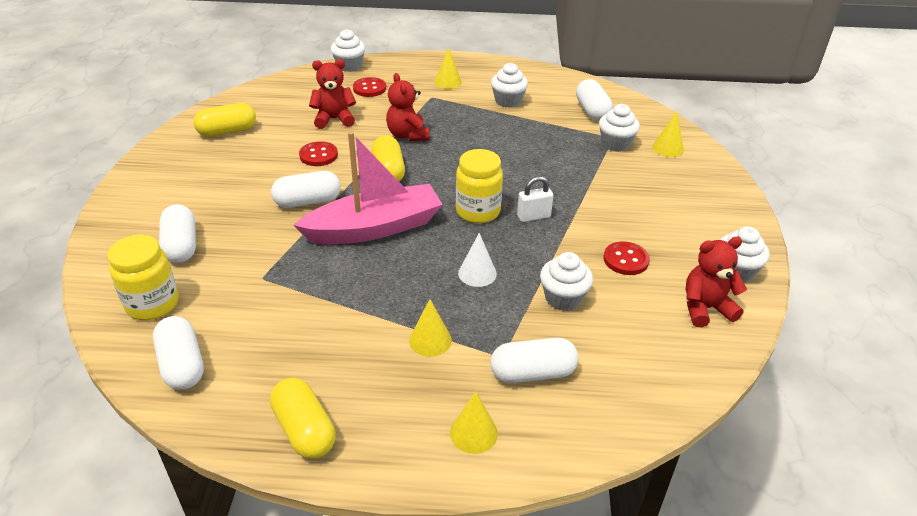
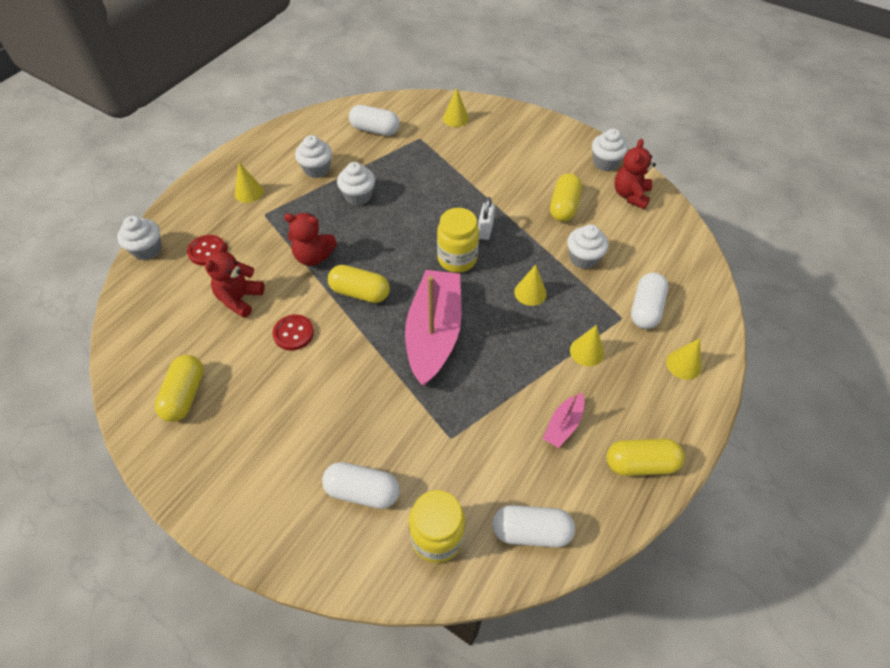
camera: 60 degrees left, 15 degrees up
white capsule [271,171,341,208] -> none
white cone [458,233,497,287] -> yellow cone [514,265,547,306]
white cupcake [599,104,640,152] -> white cupcake moved to [337,162,375,206]
red button [604,241,650,275] -> yellow capsule [550,173,582,222]
none -> pink boat [543,393,585,448]

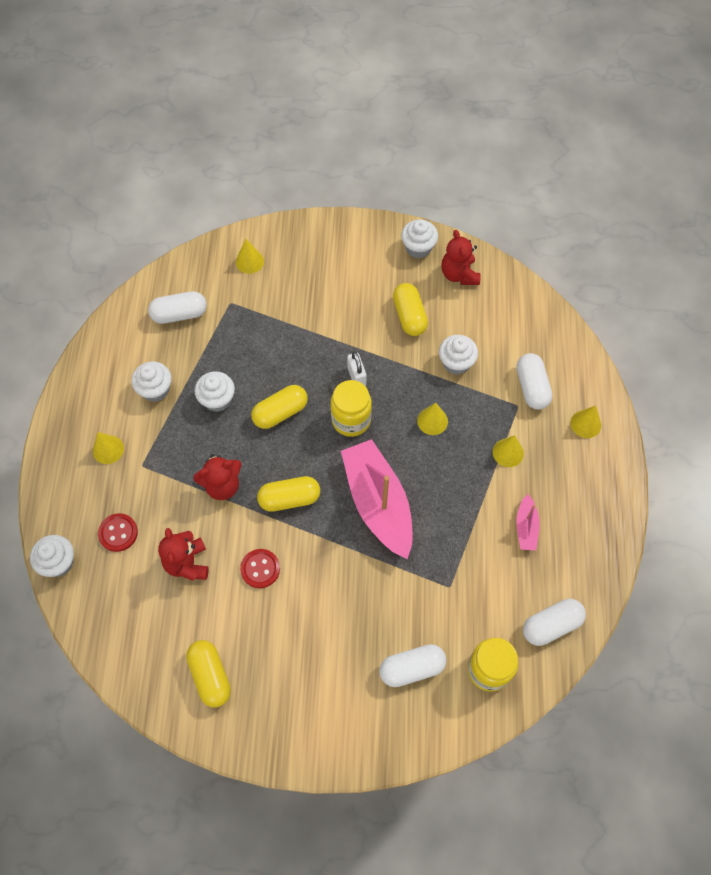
camera: 30 degrees left, 10 degrees up
yellow capsule [607,438,685,476] -> yellow capsule moved to [251,385,308,429]

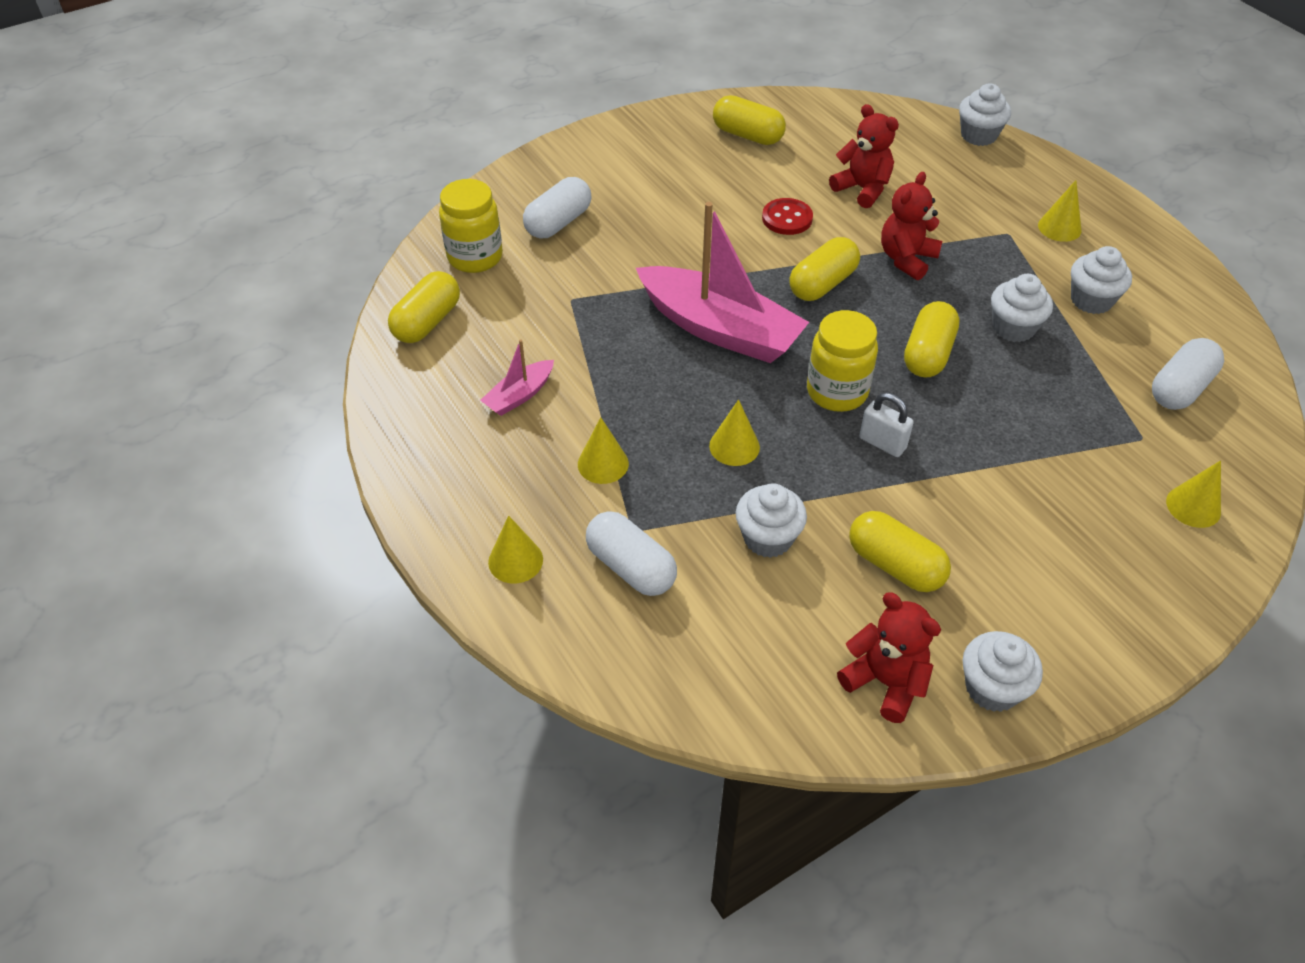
camera: 145 degrees right, 15 degrees down
red button [98,513,138,552] -> none
pink boat [516,494,540,550] -> pink boat turned 105 degrees counterclockwise [480,339,554,416]
white capsule [523,599,586,646] -> yellow capsule [388,271,460,343]

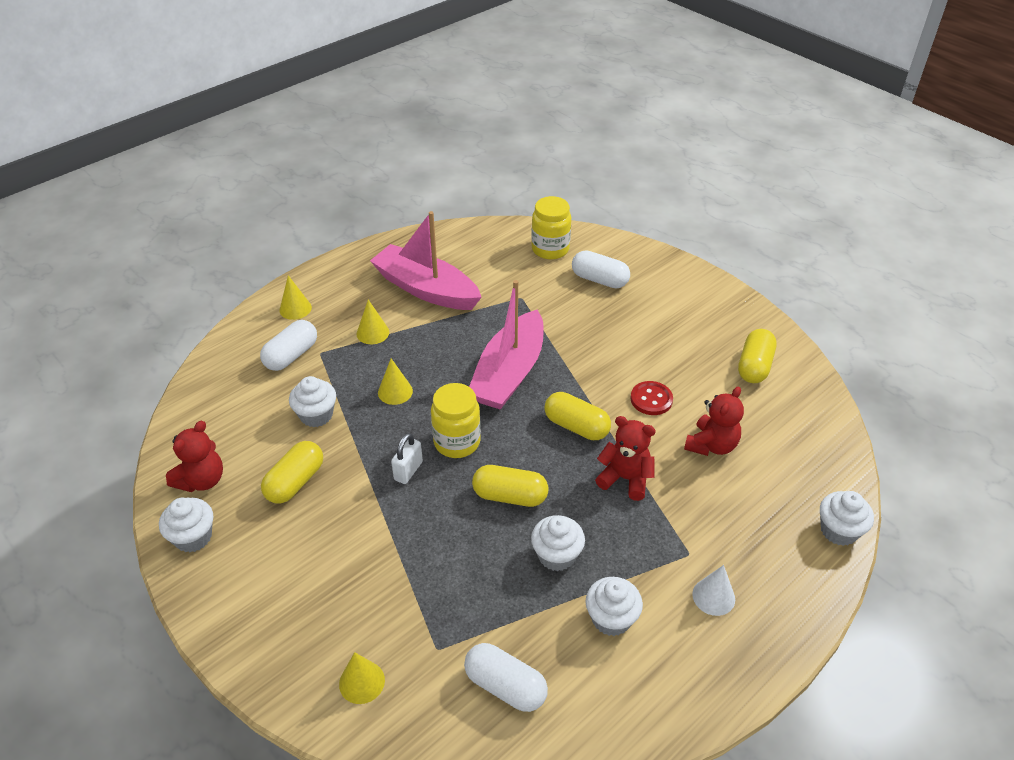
camera: 80 degrees right, 5 degrees down
yellow capsule [388,271,460,343] -> none
pink boat [480,339,554,416] -> pink boat [370,211,482,310], size x2.20
yellow cone [1038,180,1081,242] -> white cone [692,565,735,616]

